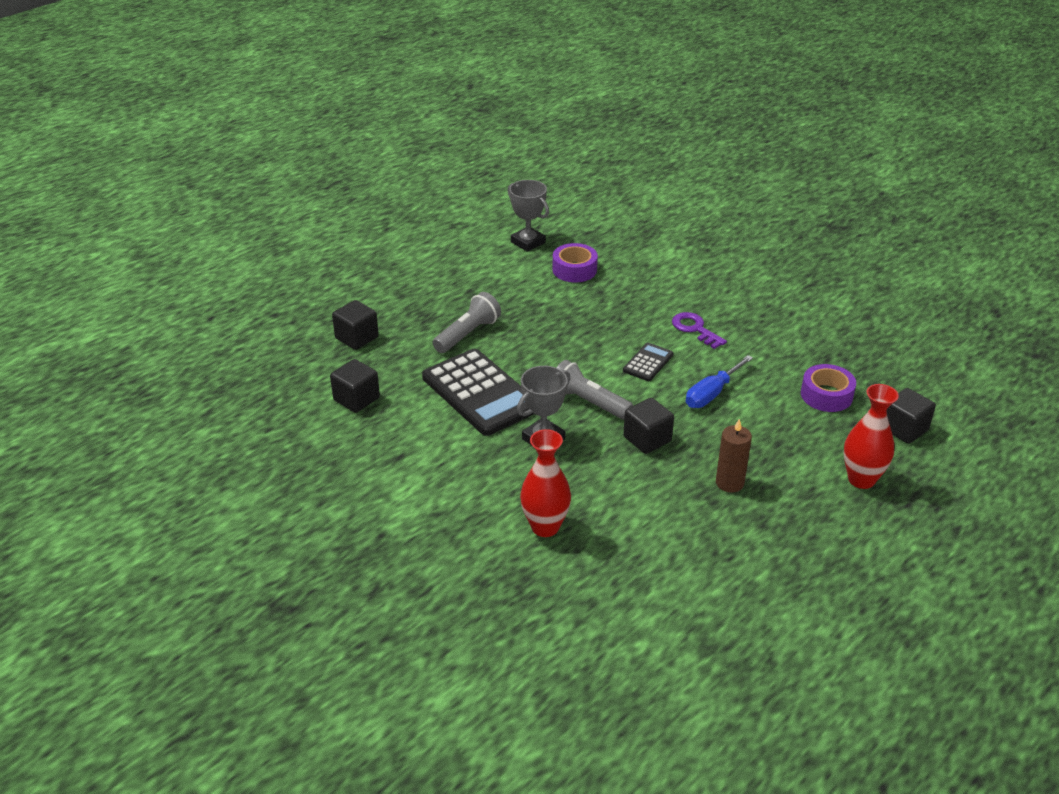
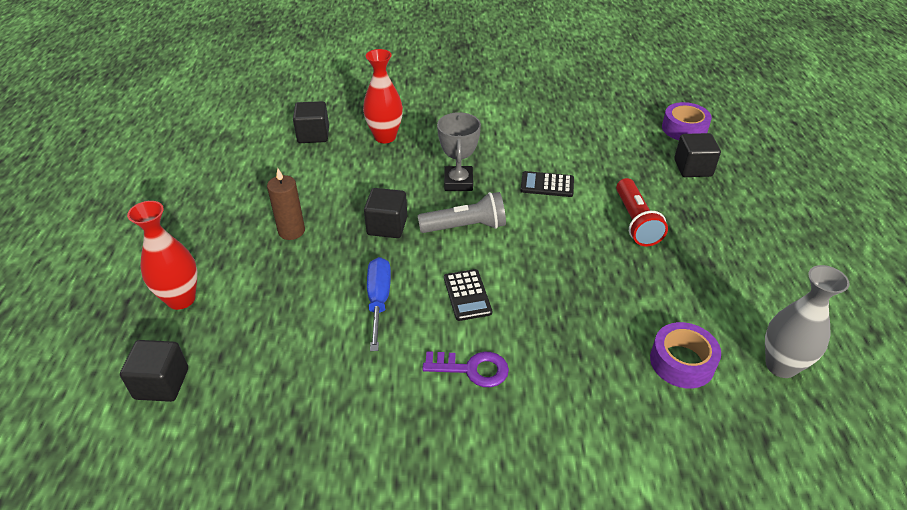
camera: 135 degrees right, 5 degrees up
black cube [330,359,380,413] -> black cube moved to [293,101,329,143]
black calculator [422,349,534,436] -> black calculator [520,171,574,197], size x0.47
grey flashlight [432,292,501,353] -> red flashlight [616,178,668,246]
grey trophy [508,180,549,252] -> grey vase [765,265,850,378]
purple tape [801,364,856,412] -> purple tape moved to [662,102,712,140]

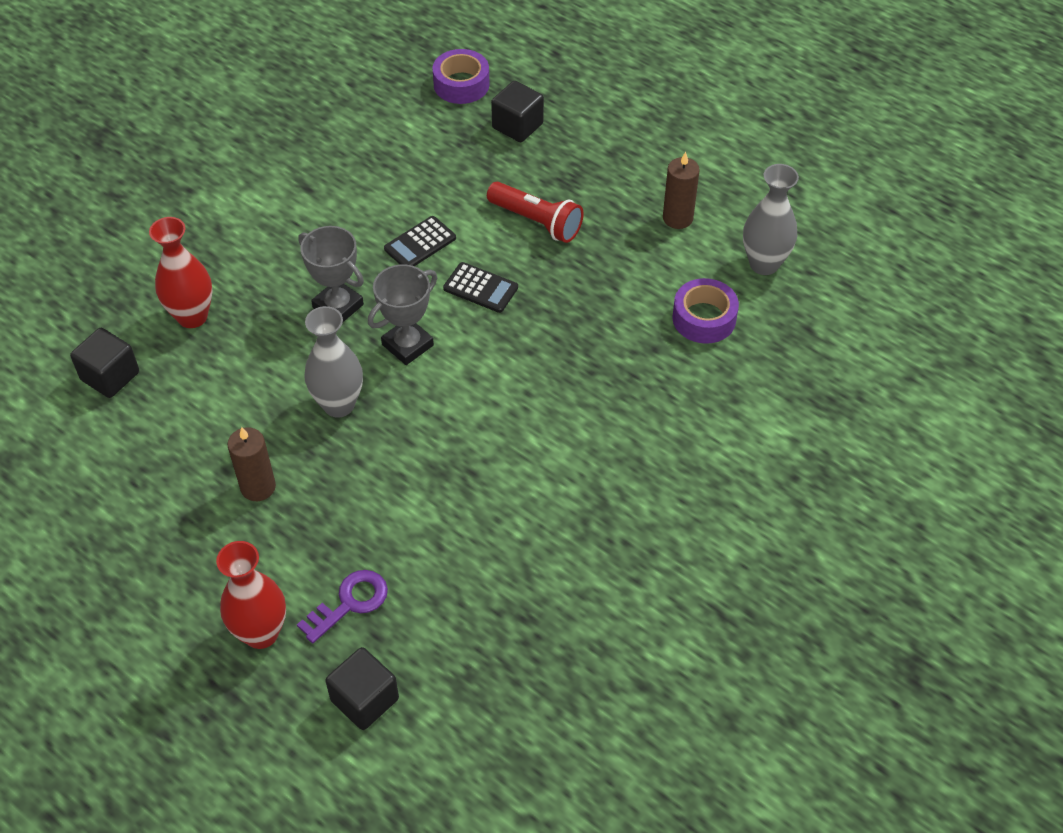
camera: 50 degrees left, 10 degrees up
black cube [364,188,407,238] -> grey vase [304,306,363,418]
blue screwdriver [367,257,391,351] -> none
grey flashlight [417,192,506,233] -> grey trophy [368,264,437,365]
purple key [422,351,509,387] -> purple key moved to [297,570,388,643]
black calculator [444,269,492,321] -> black calculator moved to [443,262,518,313]
none -> brown candle [663,152,700,229]

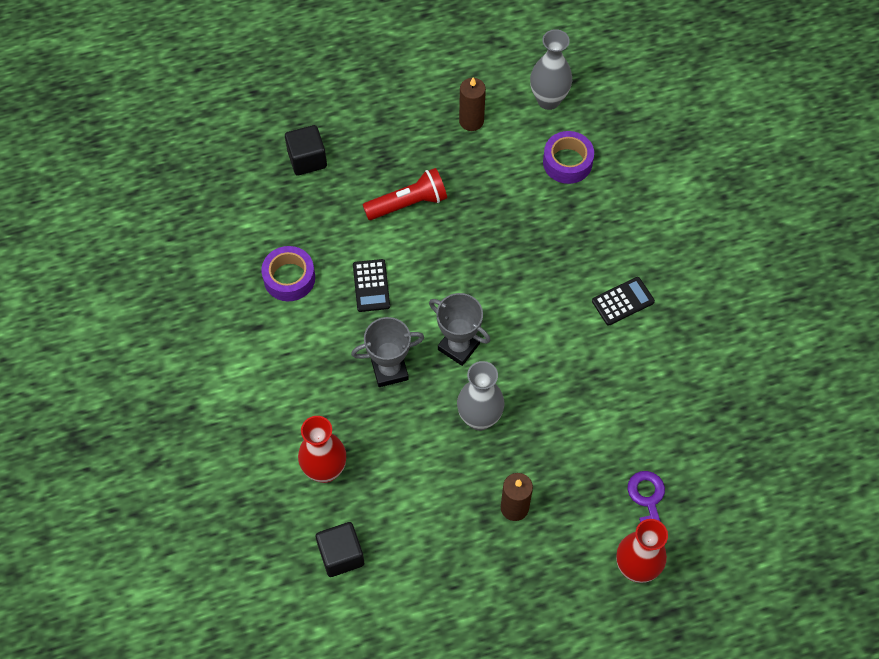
camera: 55 degrees left, 10 degrees up
black cube [325,647,399,730] -> none
grey trophy [368,264,437,365] -> grey trophy turned 45 degrees counterclockwise [429,293,490,366]
purple tape [432,49,490,104] -> purple tape moved to [261,246,315,301]
black calculator [443,262,518,313] -> black calculator moved to [592,277,655,325]

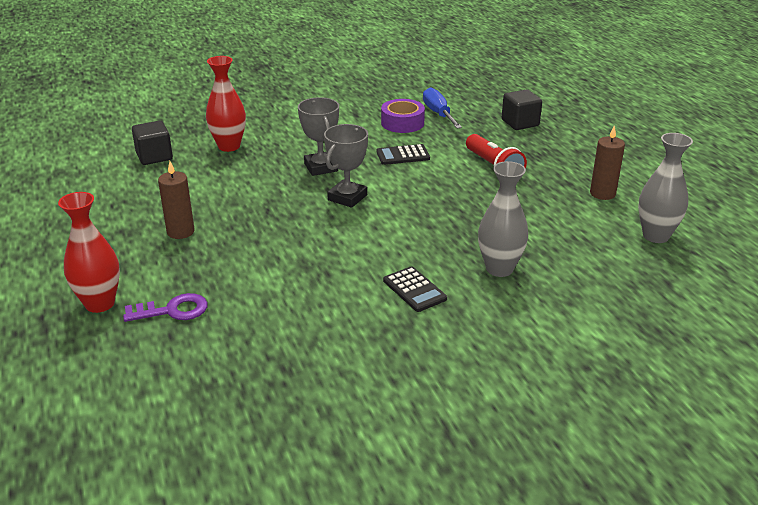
camera: 85 degrees right, 30 degrees down
grey vase [457,361,504,431] -> grey vase moved to [478,161,528,277]
purple tape [543,131,594,184] -> none
none -> blue screwdriver [423,87,462,128]

